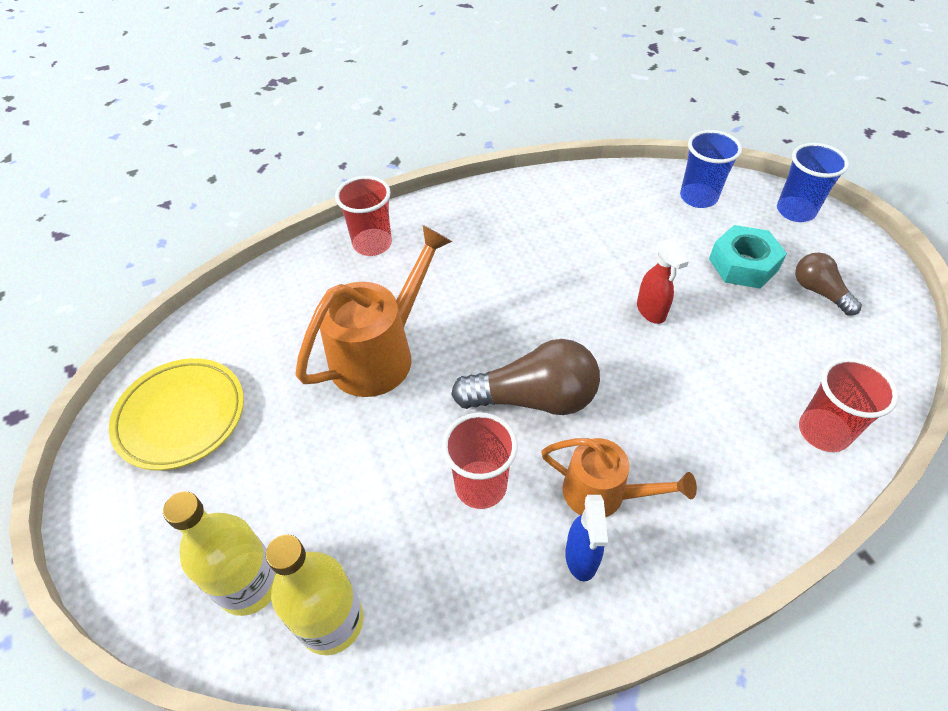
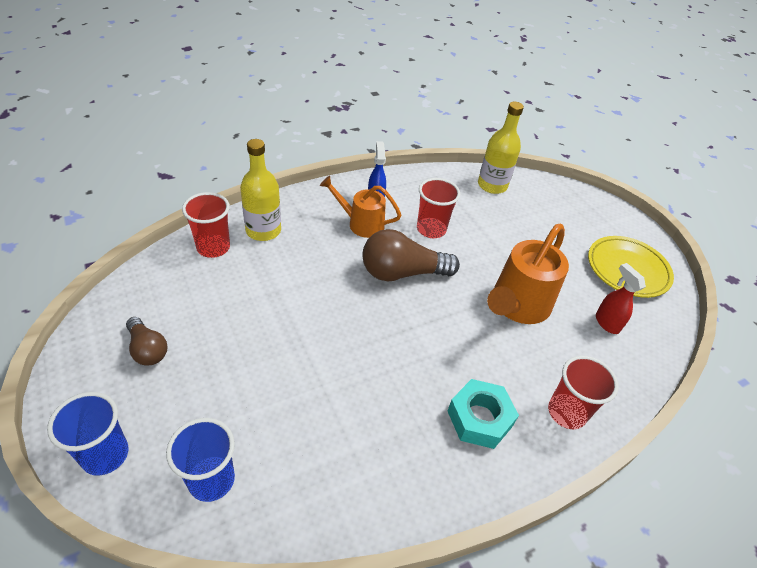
camera: 170 degrees right, 5 degrees down
yellow bottle [163,492,277,616] -> yellow bottle moved to [240,139,281,241]
red spray bottle [637,239,689,324] -> red spray bottle moved to [596,263,646,334]
turquoise nut [709,225,787,289] -> turquoise nut moved to [448,379,519,449]

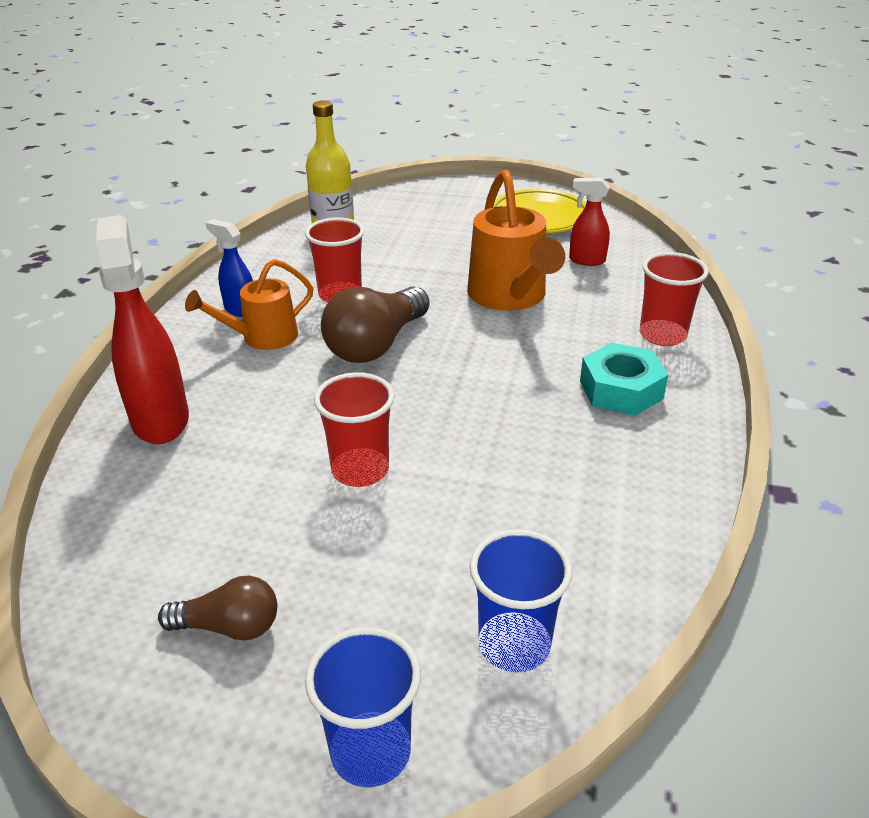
camera: 45 degrees left, 10 degrees down
red cup [182,192,230,258] -> red cup moved to [314,372,395,487]
yellow bottle [240,139,281,241] -> red spray bottle [96,215,189,444]

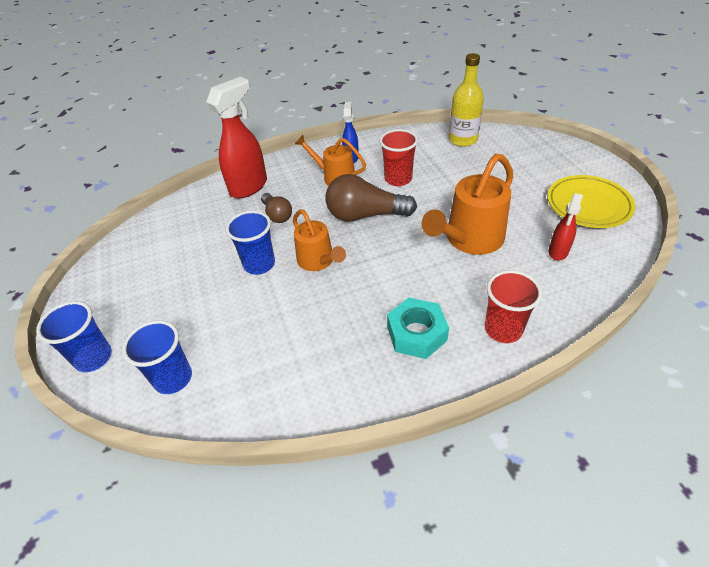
camera: 60 degrees right, 10 degrees up
brown light bulb [158,576,277,641] -> brown light bulb moved to [261,193,292,223]
red cup [314,372,395,487] -> blue cup [226,210,275,275]
red spray bottle [569,178,610,266] -> red spray bottle turned 135 degrees counterclockwise [549,193,583,261]
none -> orange watering can [293,210,346,271]

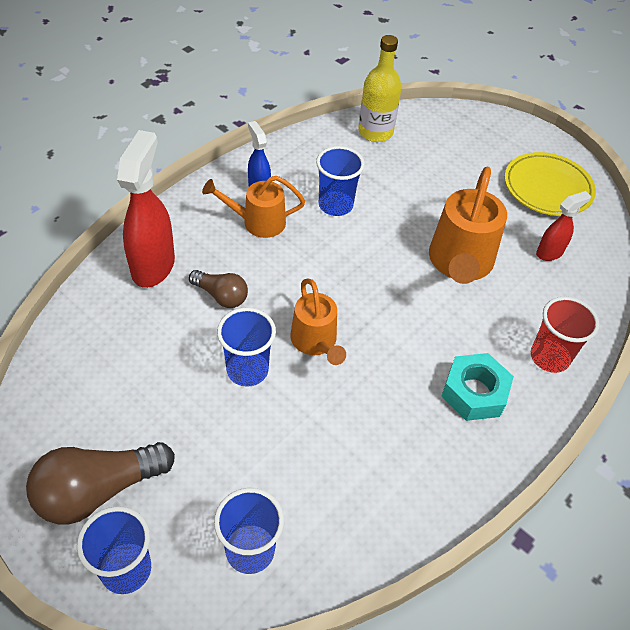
camera: 35 degrees left, 5 degrees up
orange watering can [293,210,346,271] -> orange watering can turned 45 degrees clockwise [290,278,346,365]
brown light bulb [326,174,417,222] -> brown light bulb moved to [26,442,175,524]
red cup [379,129,418,186] -> blue cup [316,146,365,216]
red spray bottle [549,193,583,261] -> red spray bottle turned 120 degrees counterclockwise [536,191,591,261]

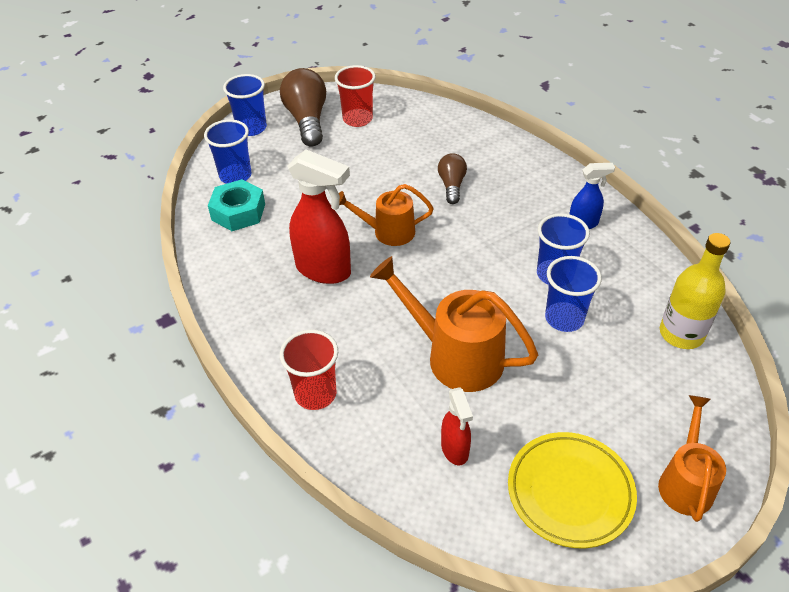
camera: 110 degrees right, 5 degrees down
red spray bottle [117,130,175,288] -> red spray bottle moved to [288,150,351,284]
brown light bulb [189,270,248,308] -> brown light bulb turned 135 degrees clockwise [438,153,467,204]
orange watering can [202,176,305,238] -> orange watering can moved to [658,395,726,522]
blue cup [217,307,276,387] -> blue cup moved to [545,256,602,332]
turquoise nut [442,353,514,421] -> turquoise nut moved to [208,179,265,231]
none -> red cup [335,65,376,127]

